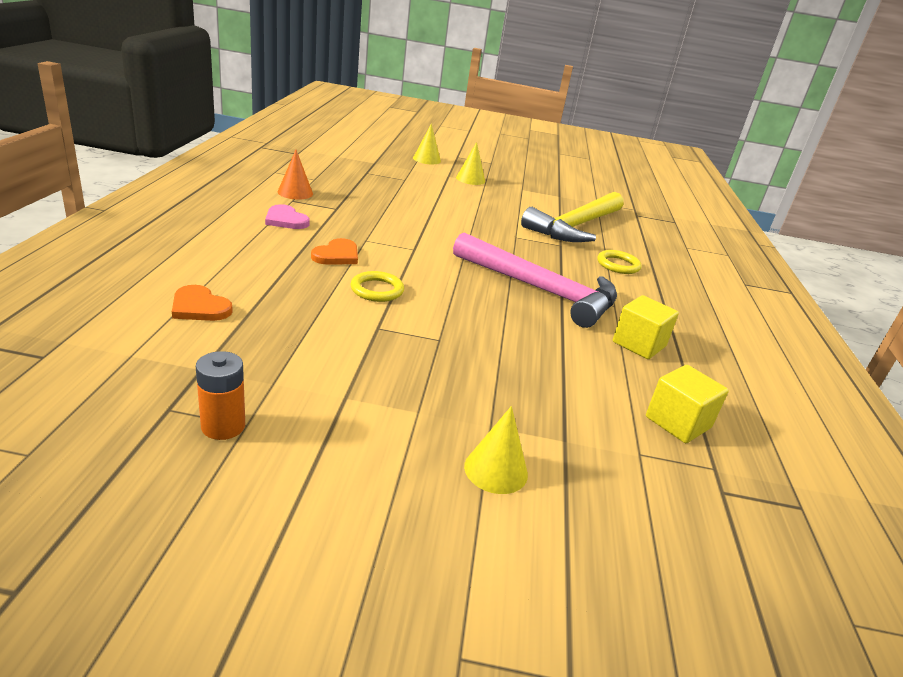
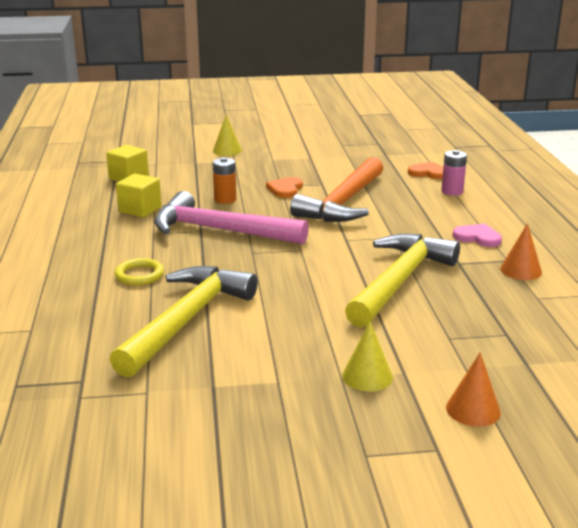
camera: 170 degrees right, 5 degrees down
orange battery [196,351,245,440] -> orange battery moved to [212,157,236,204]
orange heart [311,238,358,265] -> orange heart moved to [266,177,303,198]
yellow ring [351,271,404,302] -> orange hammer [290,157,383,222]
yellow cone [413,124,441,164] -> orange cone [446,352,501,427]
none -> yellow hammer [345,234,460,327]
none -> pink battery [441,150,467,196]

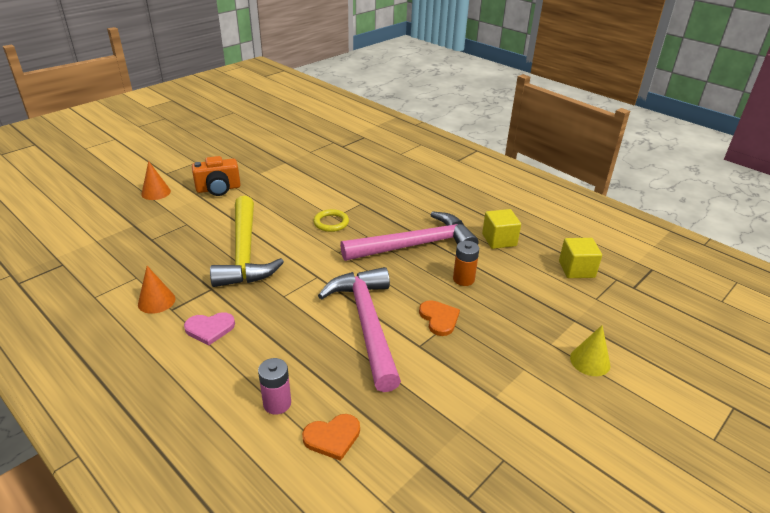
camera: 140 degrees right, 10 degrees up
yellow hammer [110,266,258,378] -> none
yellow ring [115,258,164,285] -> yellow ring moved to [313,209,349,232]
orange hammer [290,157,383,222] -> pink hammer [318,267,401,392]
yellow cone [342,321,393,391] -> orange camera [192,156,241,196]

